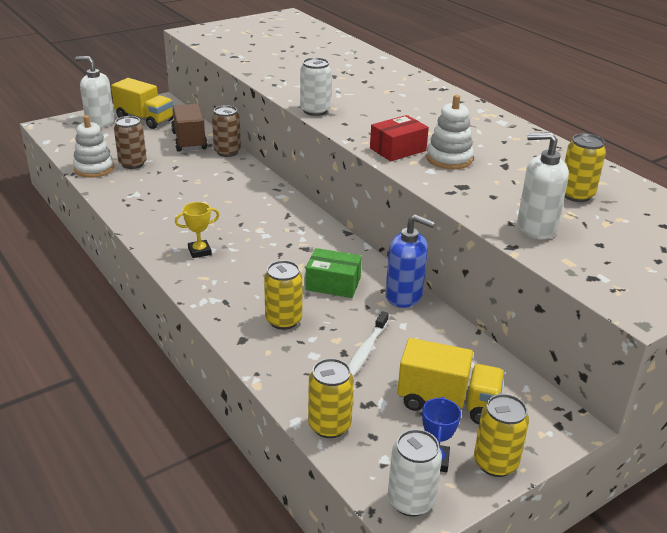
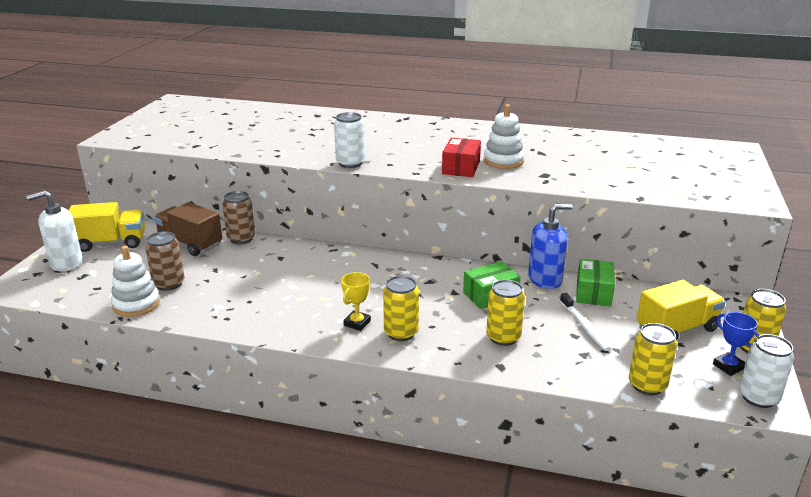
camera: 40 degrees left, 5 degrees down
white soap dispenser [517,132,569,239] -> none
yellow can [565,133,606,202] -> yellow can moved to [383,276,419,341]
none -> green box [576,259,615,307]

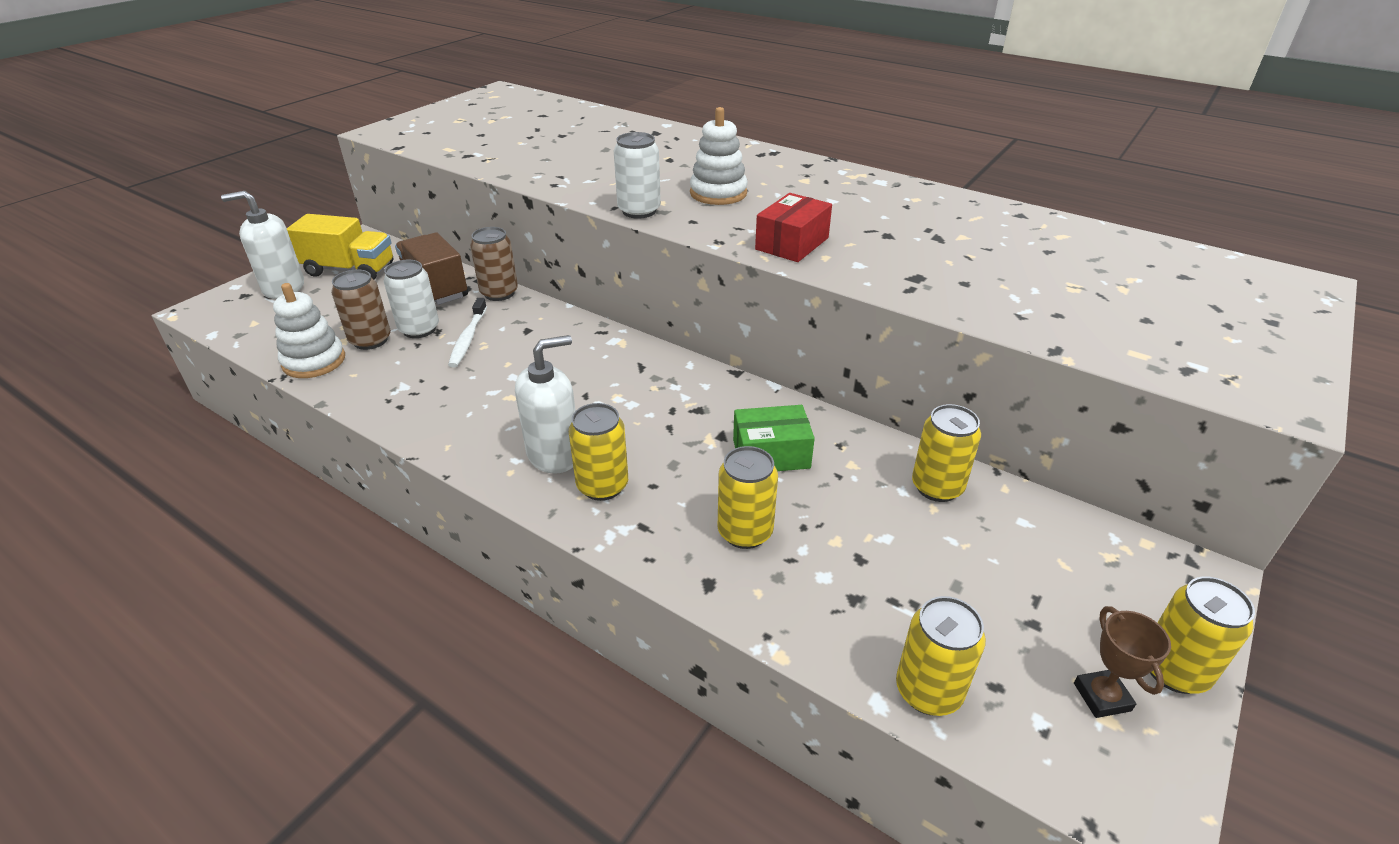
camera: 20 degrees right, 10 degrees up
yellow trophy [341,272,371,331] -> white soap dispenser [515,335,576,474]
white stacking toy [483,104,524,169] -> white stacking toy moved to [690,107,748,205]
blue soap dispenser [528,204,573,289] -> none
white toothbrush [560,293,611,351] -> white toothbrush moved to [448,298,487,367]
green box [576,259,615,307] -> yellow can [912,404,981,502]
yellow truck [637,279,726,341] -> none
blue trophy [713,312,759,376] -> brown trophy [1074,606,1171,718]
white can [739,334,794,408] -> white can moved to [383,260,439,338]

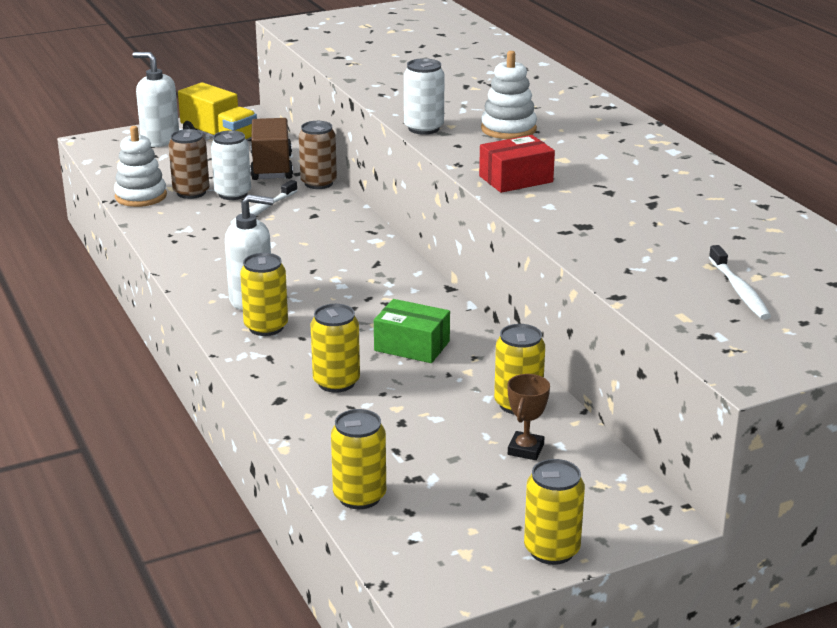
camera: 30 degrees right, 10 degrees down
brown trophy [1074,606,1171,718] -> brown trophy moved to [507,374,550,460]
none -> white toothbrush [709,245,771,320]

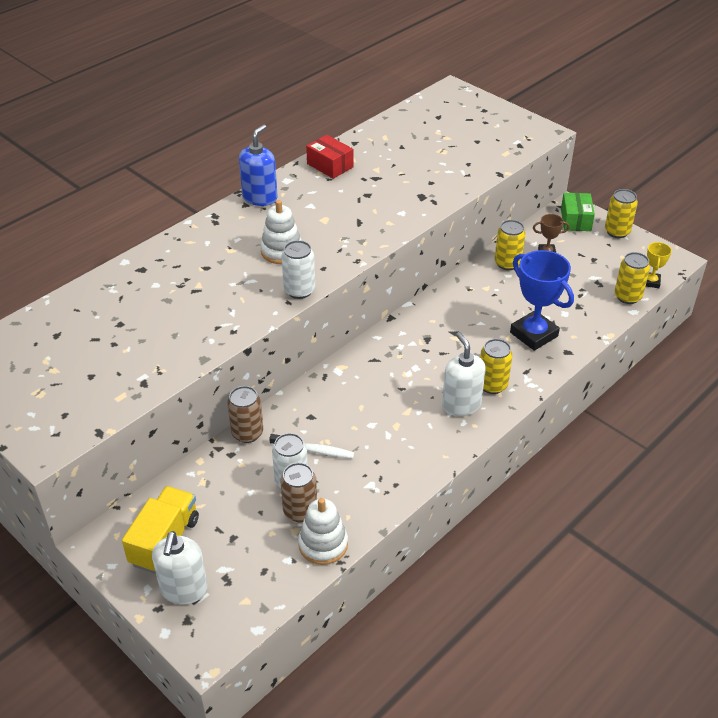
camera: 110 degrees left, 15 degrees up
brown truck [250,118,293,180] -> none
yellow can [311,304,360,393] -> blue trophy [510,250,574,351]
green box [374,299,450,363] -> green box moved to [561,193,595,231]
red box [479,135,555,193] -> red box moved to [306,135,353,179]
white toothbrush [709,245,771,320] -> none
none -> blue soap dispenser [239,124,278,206]
none -> yellow trophy [646,242,672,288]

